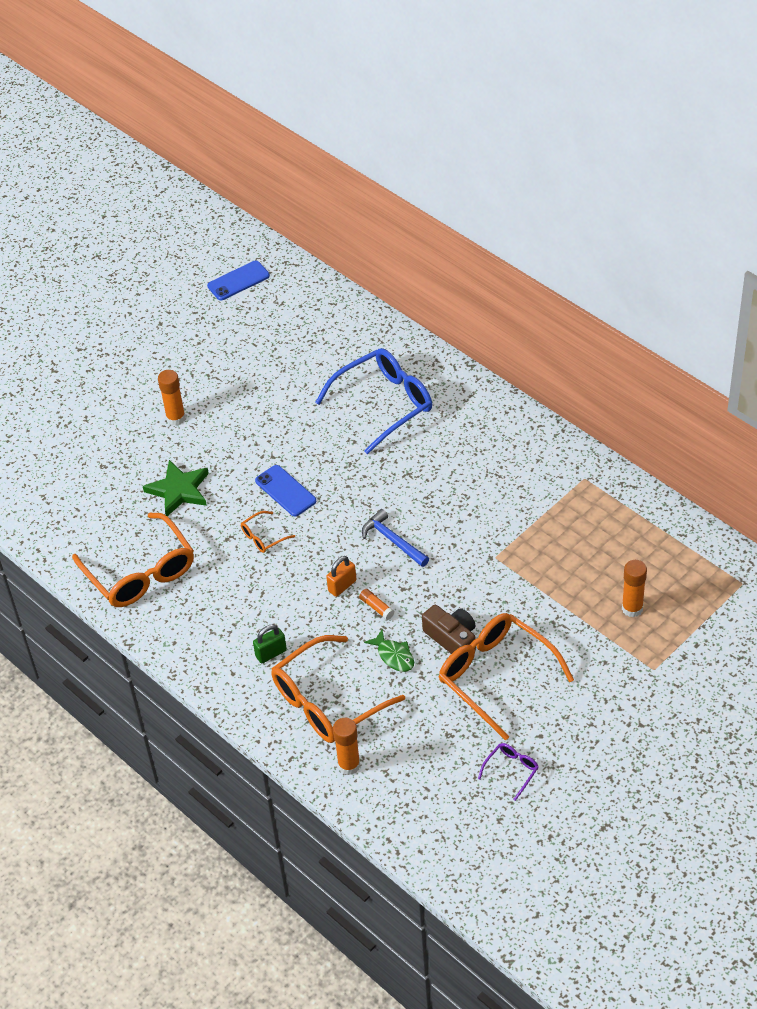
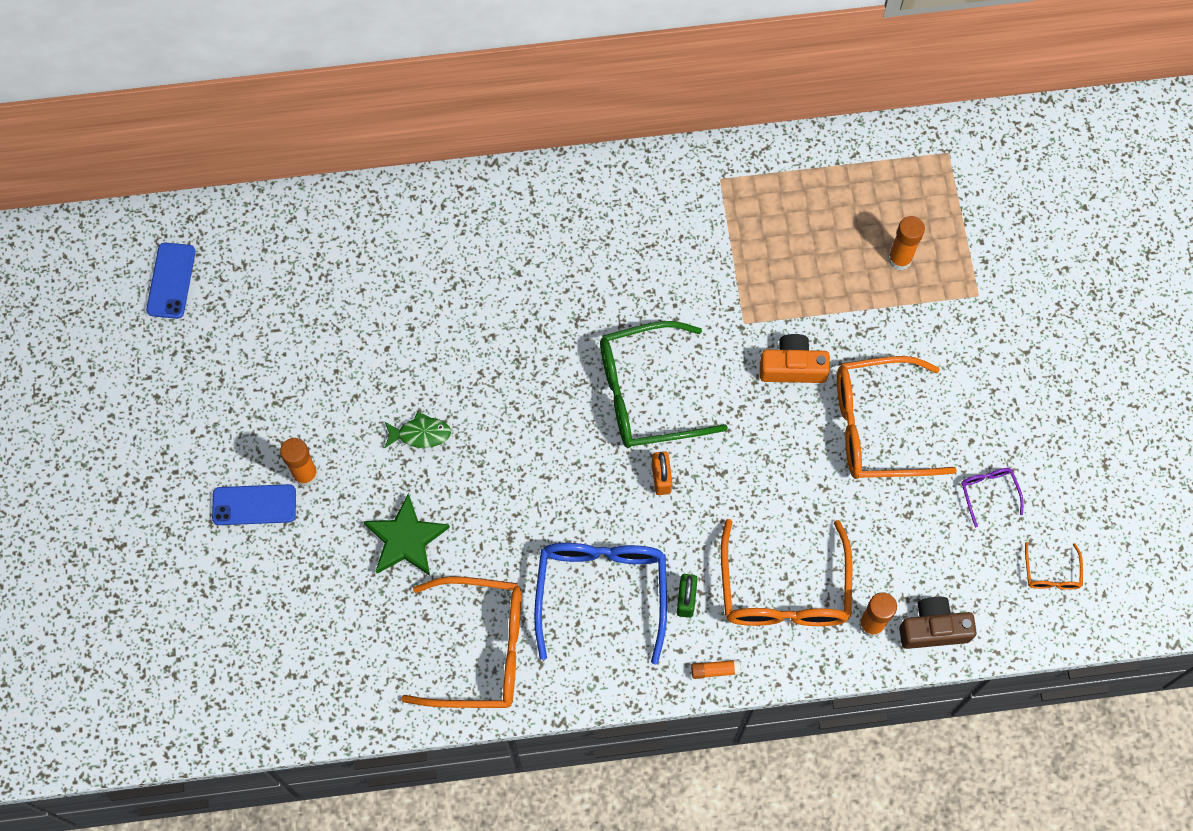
camera: 55 degrees left, 20 degrees up
orange glasses [241,511,295,553] -> orange glasses moved to [1025,542,1083,590]
blue phone [255,465,316,516] -> blue phone moved to [212,484,296,525]
blue glasses [315,348,432,454] -> blue glasses moved to [534,543,667,664]
orange glue stick [359,589,394,620] -> orange glue stick moved to [691,659,741,679]
blue hammer [362,509,429,567] -> green glasses [600,321,728,448]
green fish [364,630,414,672] -> green fish moved to [384,411,451,448]
brown camera [422,605,476,654] -> brown camera moved to [899,597,977,649]
none -> orange camera [760,334,830,383]

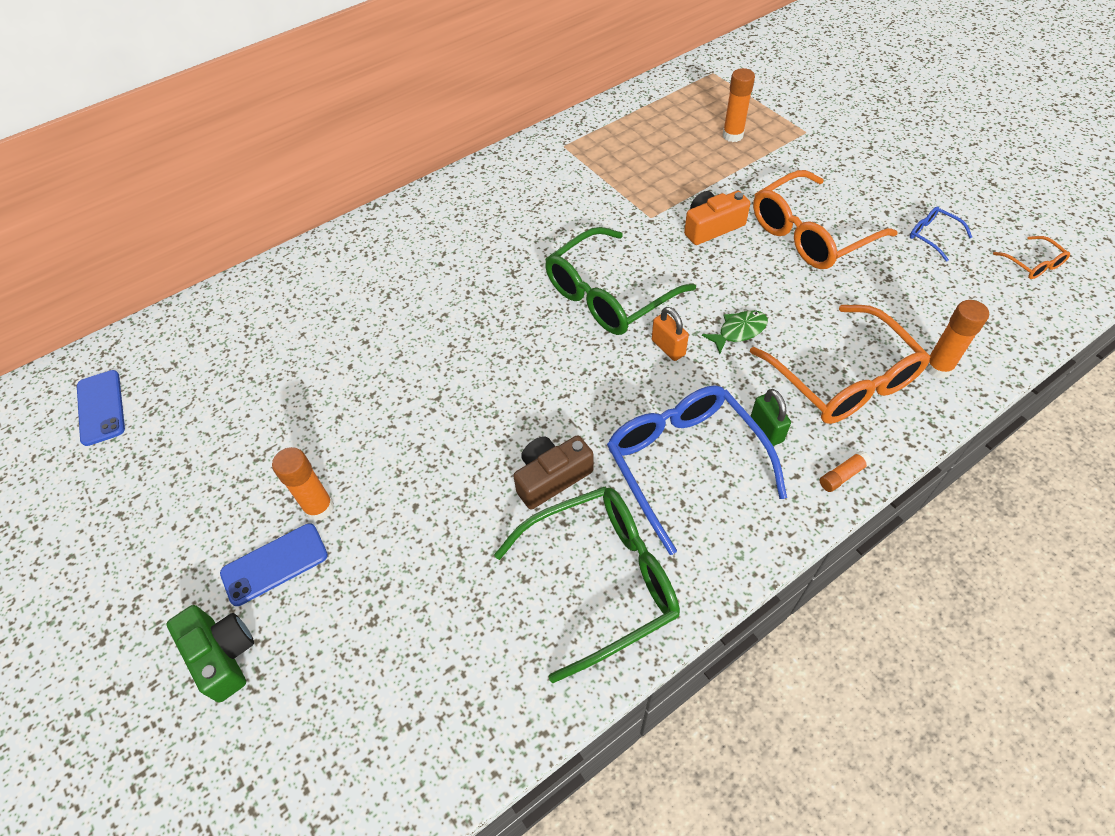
camera: 25 degrees left, 15 degrees down
green star [363,493,450,576] -> none
green fish [384,411,451,448] -> green fish moved to [702,310,768,354]
orange glasses [401,576,522,708] -> green glasses [494,486,680,683]
brown camera [899,597,977,649] -> brown camera moved to [513,435,593,510]
purple glasses [962,468,1024,527] -> blue glasses [910,206,972,262]
none -> green camera [167,605,254,702]

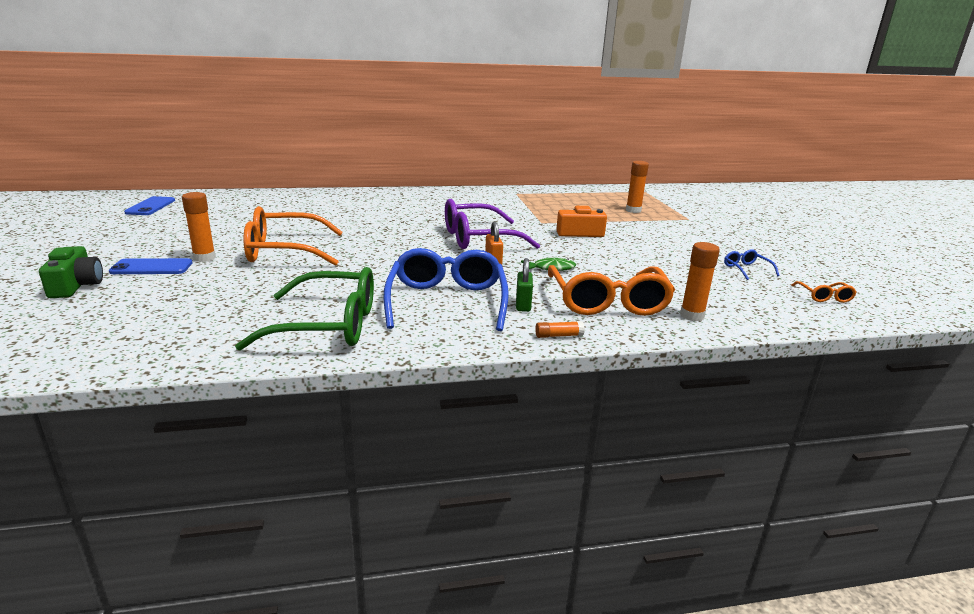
camera: 20 degrees right, 30 degrees down
brown camera [513,435,593,510] -> none
green glasses [545,227,696,335] -> purple glasses [445,199,540,249]
orange glasses [753,170,898,269] -> orange glasses moved to [244,206,343,266]

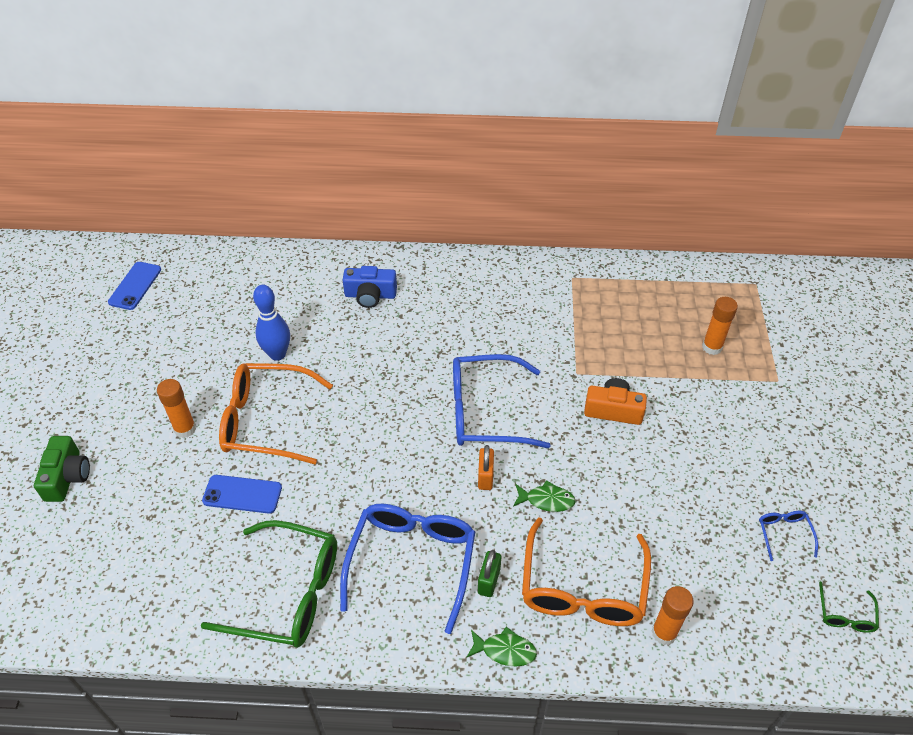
camera: 15 degrees right, 25 degrees up
blue phone [109,258,193,274] -> blue phone moved to [202,475,282,514]
purple glasses [445,199,540,249] -> blue glasses [453,354,551,448]
orange glue stick [535,321,585,338] -> green fish [466,627,537,667]
orange glasses [791,281,857,303] -> green glasses [819,582,879,633]
none -> blue bowling pin [253,285,290,361]
none -> blue camera [343,266,397,308]

